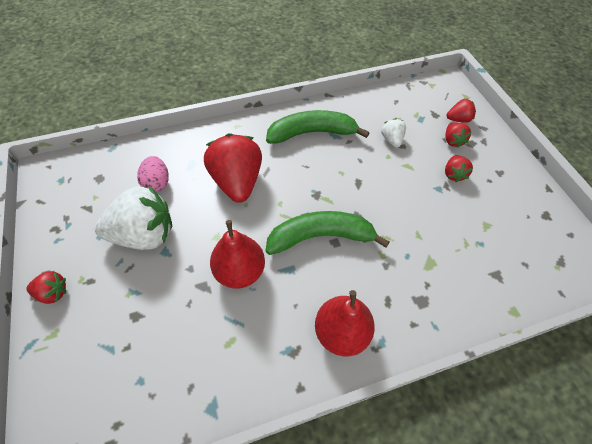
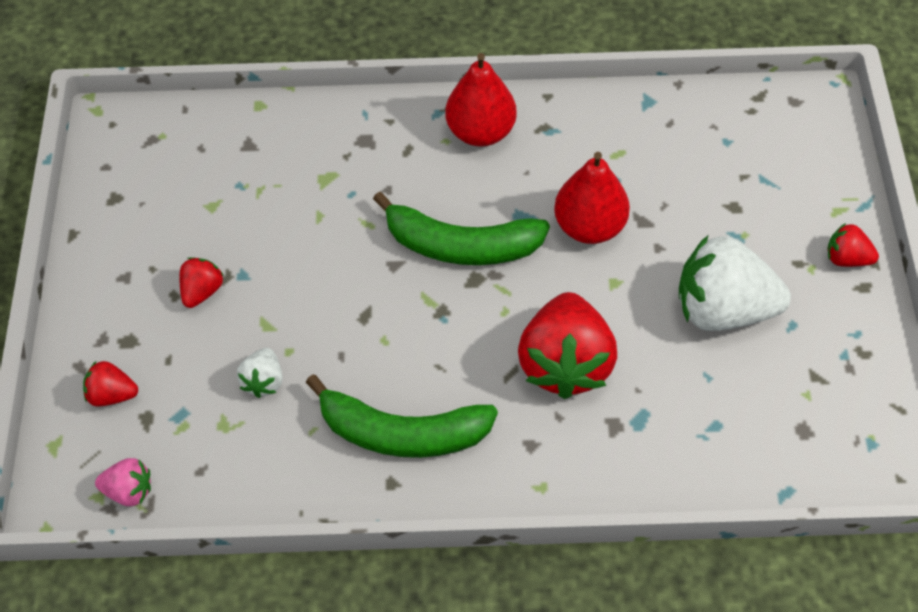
camera: 160 degrees left, 0 degrees up
pink egg [137,156,169,193] -> none
red strawberry [445,122,472,148] -> none
none -> pink strawberry [95,458,151,506]

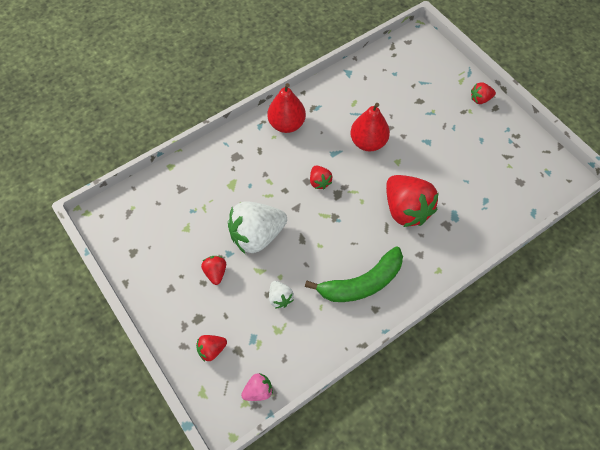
camera: 35 degrees left, 5 degrees up
green banana [373,192,550,265] -> red strawberry [310,166,332,189]
white strawberry [679,236,791,331] -> white strawberry moved to [228,201,287,254]

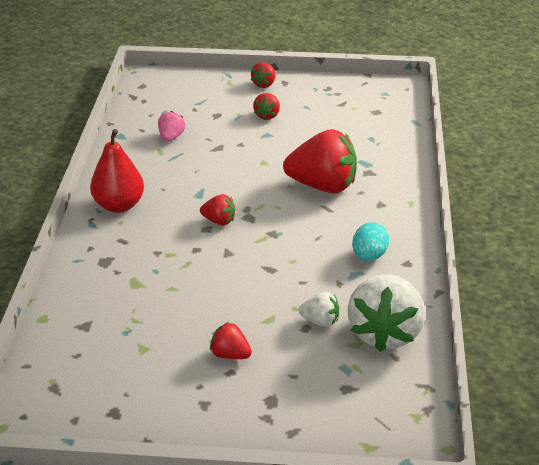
camera: 50 degrees left, 25 degrees down
red strawberry [196,335,227,362] -> red strawberry moved to [253,93,280,120]
white strawberry [228,201,287,254] -> white strawberry moved to [347,274,425,352]
pink strawberry [241,373,273,401] -> pink strawberry moved to [158,111,185,142]
green banana [305,246,403,302] -> turquoise egg [352,222,389,261]
red pear [350,103,390,151] -> none

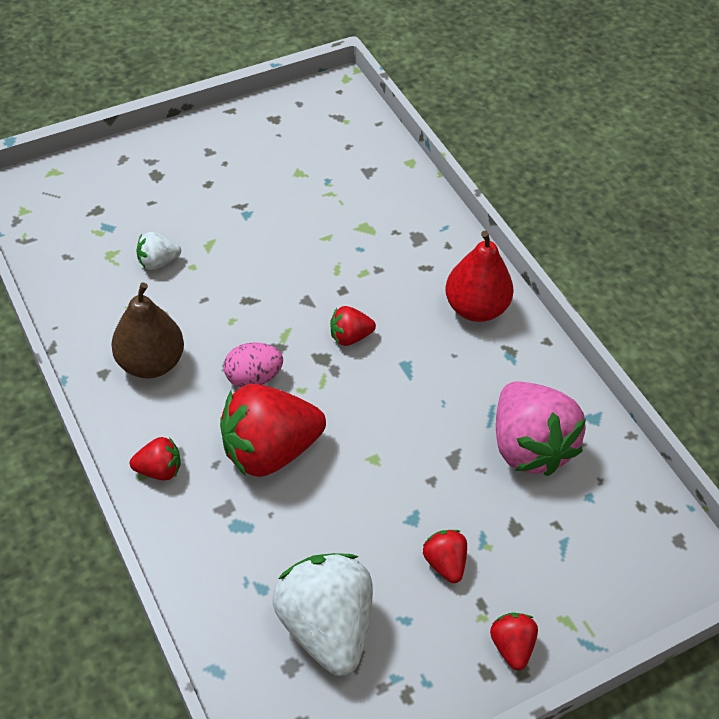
camera: 145 degrees right, 15 degrees up
pink strawberry [158,111,185,142] -> pink strawberry [496,381,586,476], size x2.12
red strawberry [210,322,252,359] -> red strawberry moved to [130,437,181,481]
white strawberry [347,274,425,352] -> white strawberry moved to [272,553,373,676]
turquoise egg [352,222,389,261] -> brown pear [111,283,184,379]
none -> pink egg [224,342,283,387]

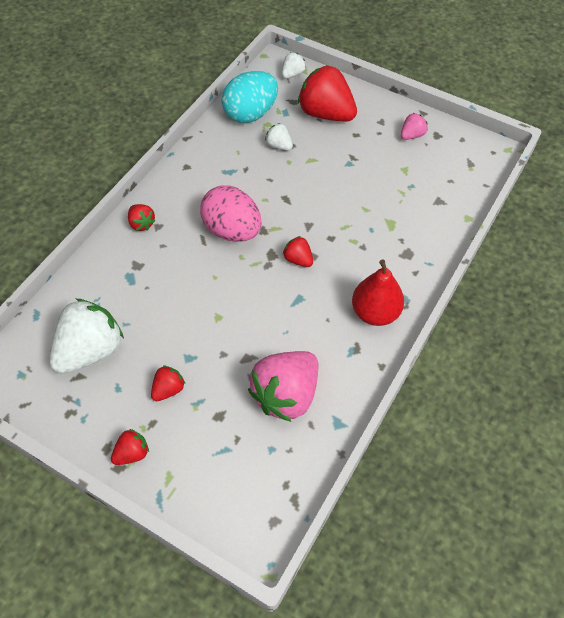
camera: 60 degrees right, 5 degrees up
brown pear [111,283,184,379] -> none
red strawberry [220,384,326,477] -> red strawberry moved to [298,65,357,121]
pink egg [224,342,283,387] -> pink egg [200,185,262,242], size x1.70
none -> turquoise egg [222,71,278,123]
none -> white strawberry [282,53,306,79]
none -> pink strawberry [401,113,428,140]

